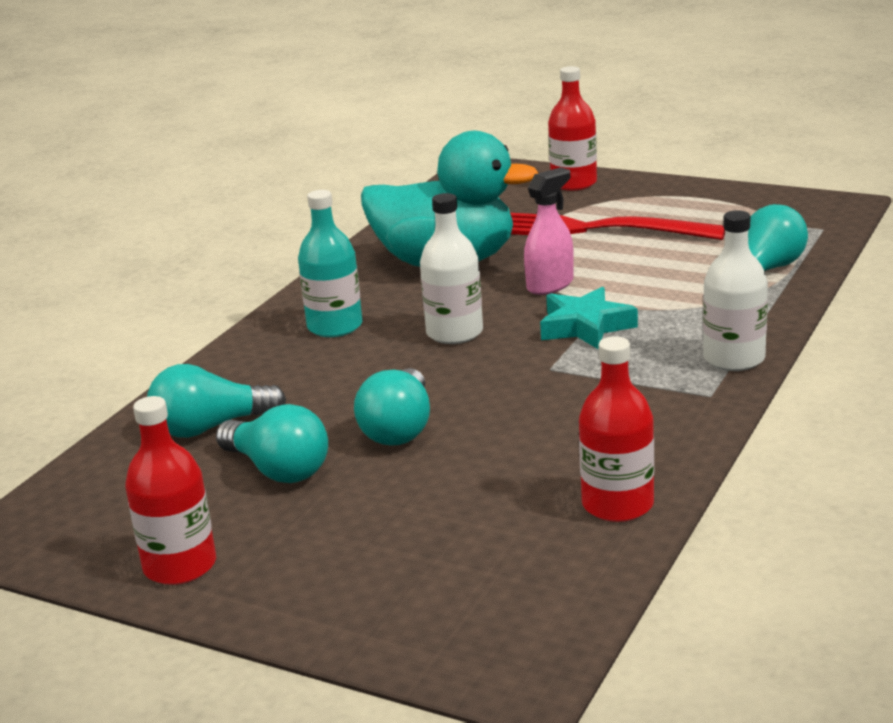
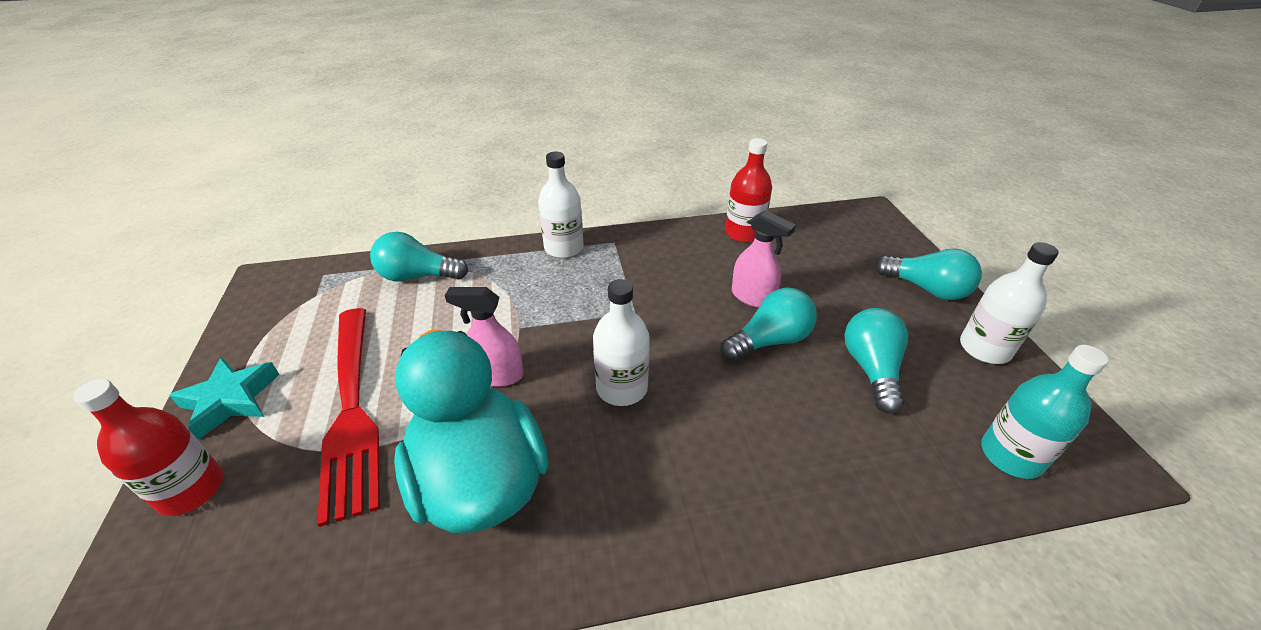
camera: 130 degrees left, 15 degrees up
red bottle [125,396,216,585] -> white bottle [960,242,1059,364]
turquoise light bulb [147,364,286,438] -> turquoise light bulb moved to [874,248,982,300]
turquoise bottle [298,190,363,337] -> turquoise bottle moved to [981,345,1109,479]
turquoise star [540,287,638,350] -> turquoise star moved to [169,357,280,440]
none -> pink spray bottle [732,210,796,308]

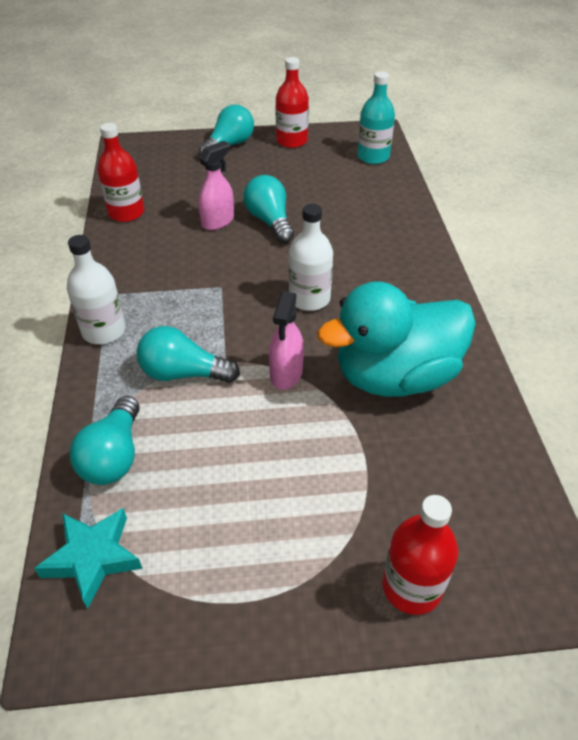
camera: 85 degrees left, 5 degrees up
turquoise star [169,357,280,440] -> turquoise star moved to [34,508,142,609]
red fork [317,308,380,527] -> none
turquoise light bulb [844,308,908,414] -> turquoise light bulb moved to [137,326,240,383]
white bottle [960,242,1059,364] -> red bottle [275,57,309,148]

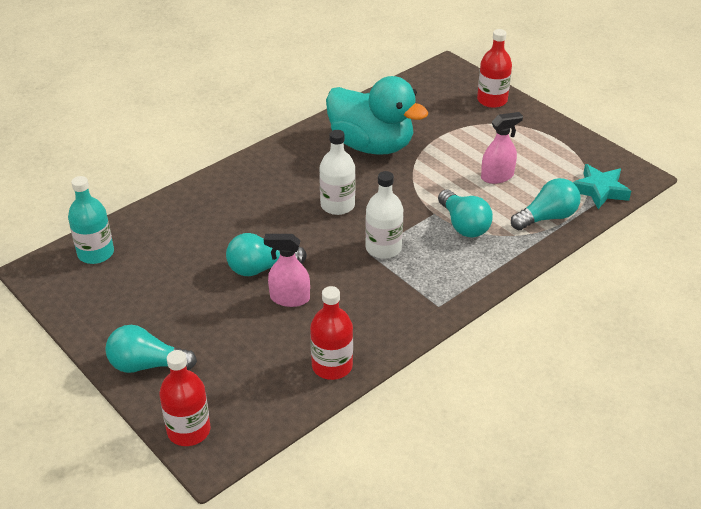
camera: 125 degrees left, 5 degrees down
white bottle [67,235,126,344] -> white bottle moved to [365,171,403,259]
turquoise light bulb [243,175,294,243] -> turquoise light bulb turned 45 degrees clockwise [226,233,307,276]
pink spray bottle [269,291,304,390] -> pink spray bottle moved to [481,112,523,184]
red bottle [275,57,309,148] -> red bottle moved to [159,350,211,446]

